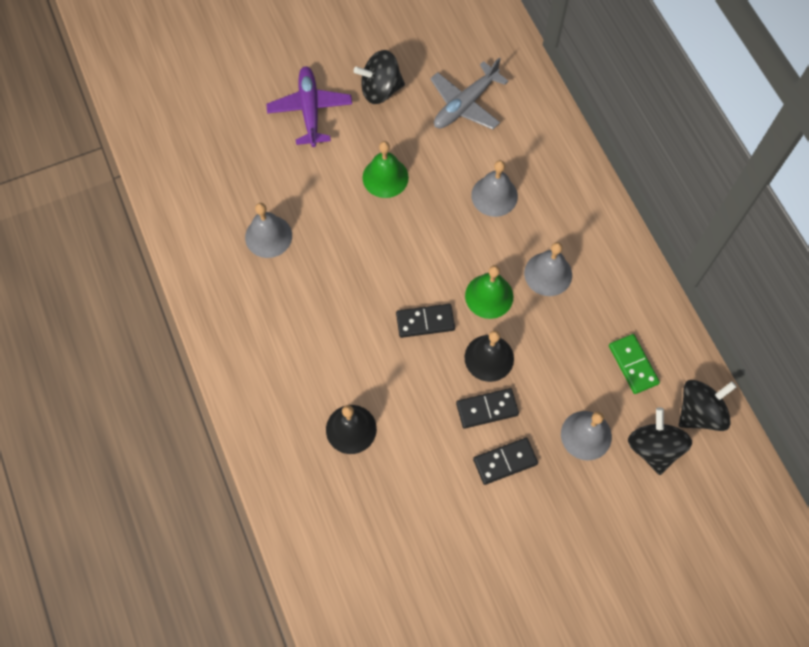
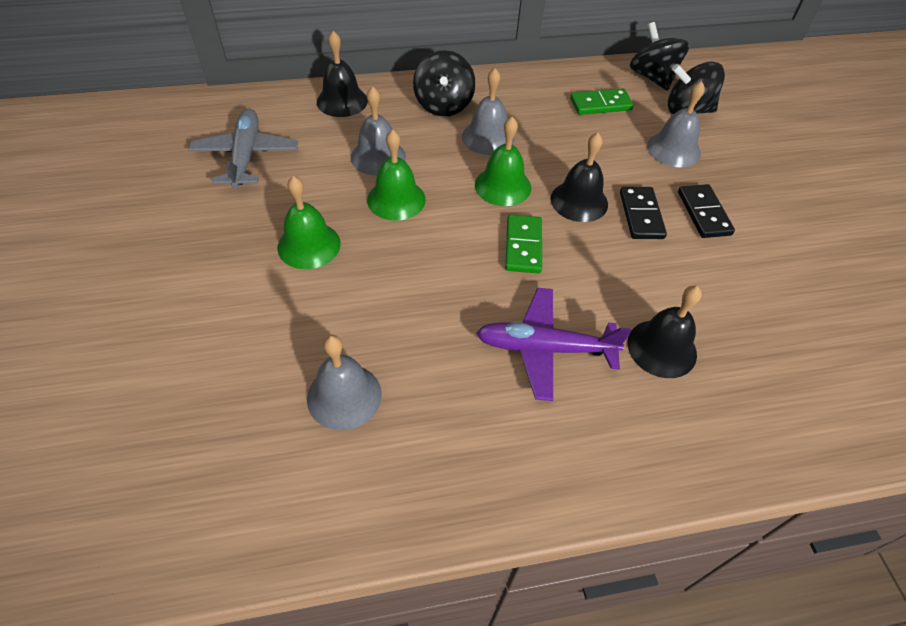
camera: 80 degrees left, 15 degrees down
purple plane [266,66,352,147] -> purple plane moved to [476,288,631,401]
black spinning top [354,50,405,104] -> black spinning top moved to [413,50,476,117]
black domino [396,304,455,338] -> green domino [505,215,542,273]
grey plane [430,58,508,130] -> grey plane turned 150 degrees counterclockwise [188,108,298,189]
none -> black bell [317,31,368,117]
none -> green bell [367,129,426,221]

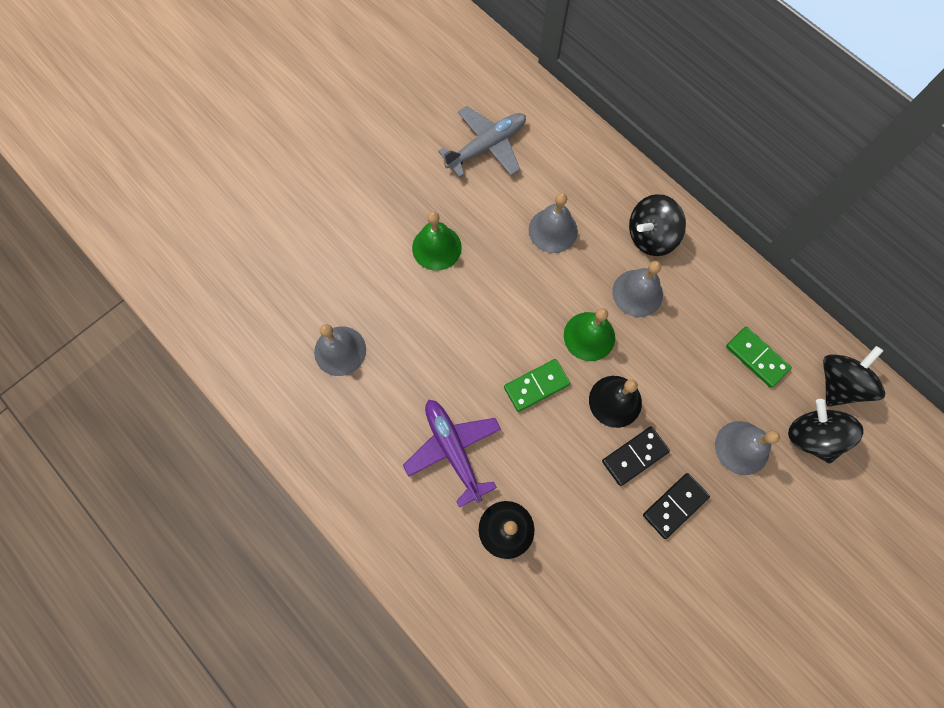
camera: 60 degrees right, 20 degrees up
black bell [317,31,368,117] -> none
green bell [367,129,426,221] -> none

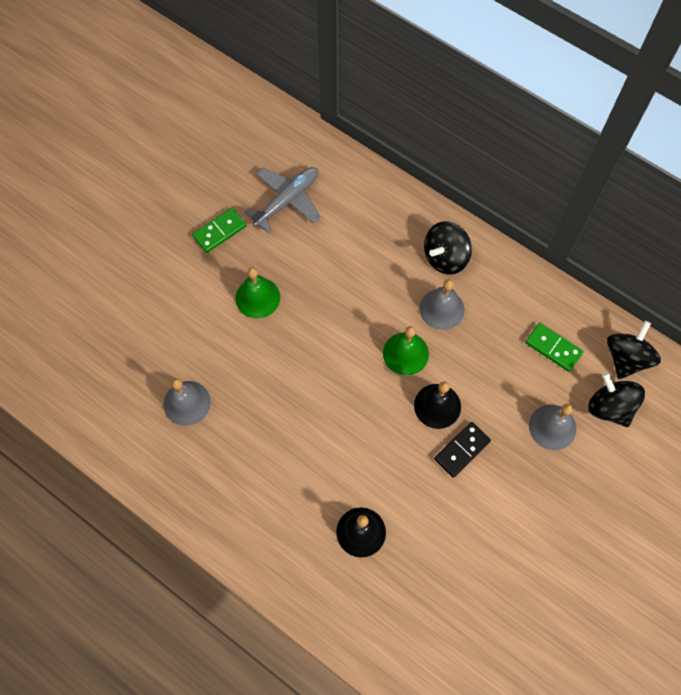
camera: 10 degrees left, 5 degrees down
purple plane [403,400,501,507] -> none
green domino [504,359,570,412] -> green domino moved to [192,208,247,253]
grey bell [529,193,578,253] -> none
black domino [643,473,710,539] -> none

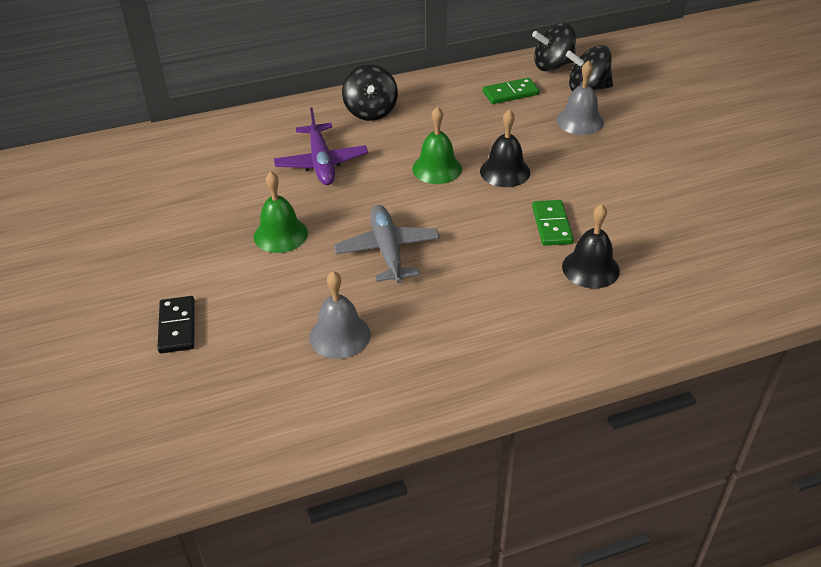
camera: 55 degrees left, 25 degrees down
green domino [192,208,247,253] -> green domino moved to [532,200,574,246]
grey plane [245,167,321,233] -> grey plane moved to [334,205,440,283]
grey bell [419,279,465,330] -> none
black domino [434,422,491,478] -> black domino moved to [157,296,195,353]
black spinning top [607,321,661,379] -> black spinning top turned 75 degrees counterclockwise [532,22,576,71]
none -> purple plane [274,107,368,185]

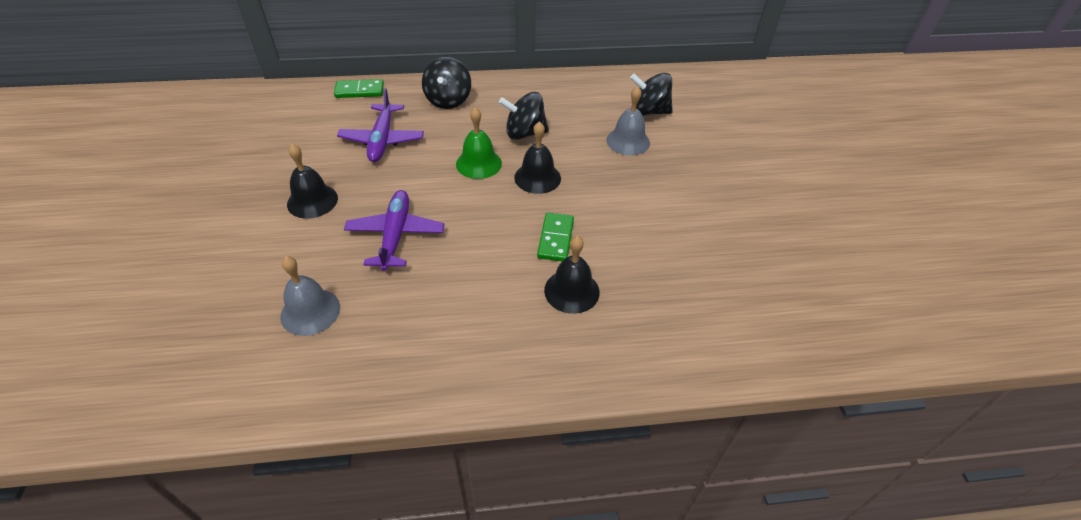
camera: 10 degrees right, 5 degrees up
black domino [157,296,195,353] -> none
green bell [254,171,308,253] -> black bell [287,144,338,219]
grey plane [334,205,440,283] -> purple plane [344,190,445,271]
green domino [483,78,540,104] -> green domino moved to [334,79,384,98]
black spinning top [532,22,576,71] -> black spinning top moved to [499,92,549,140]

